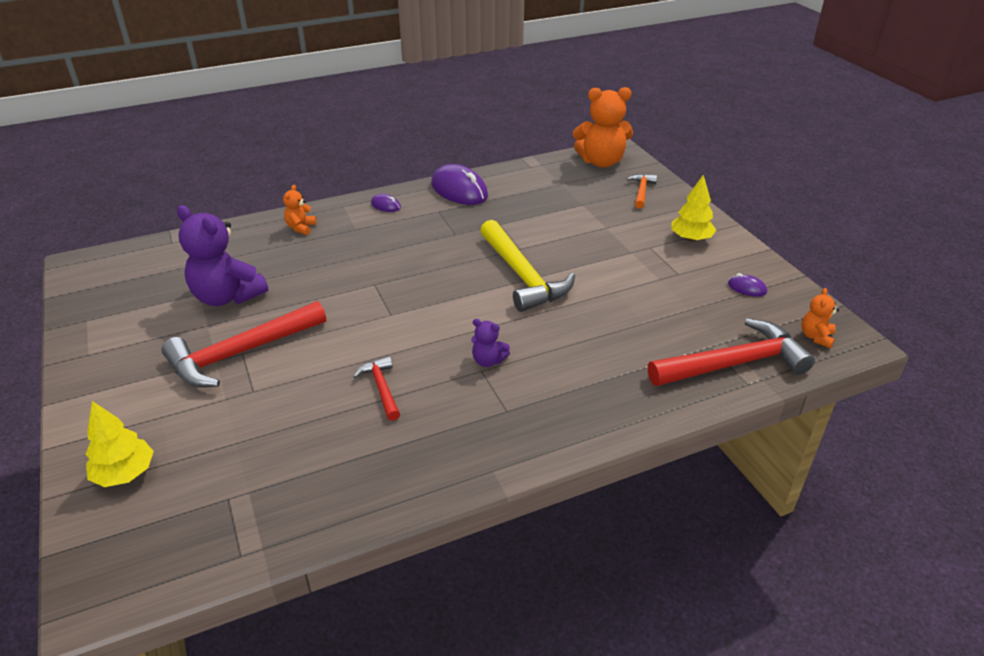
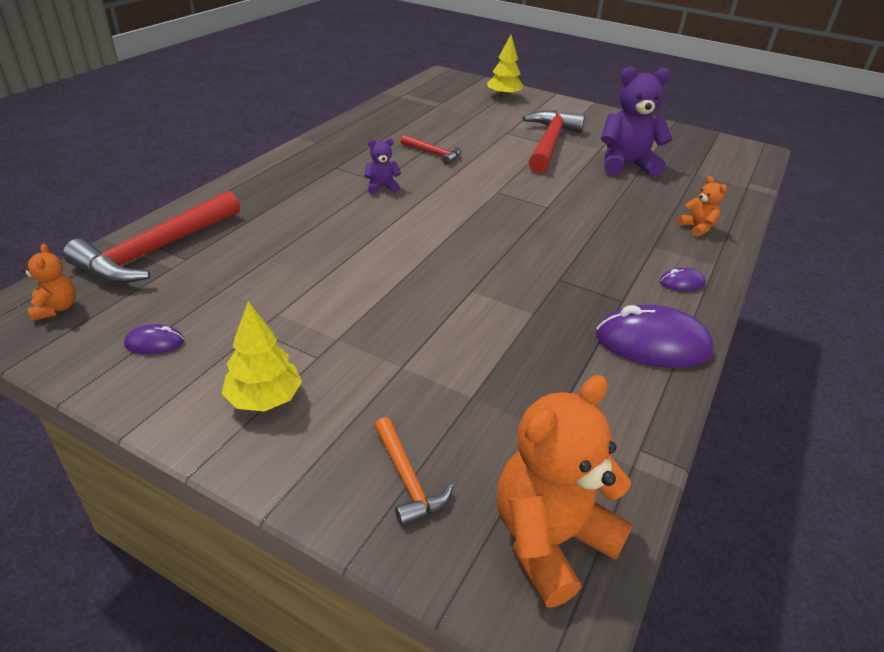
camera: 140 degrees right, 0 degrees up
yellow hammer [480,220,575,312] -> none

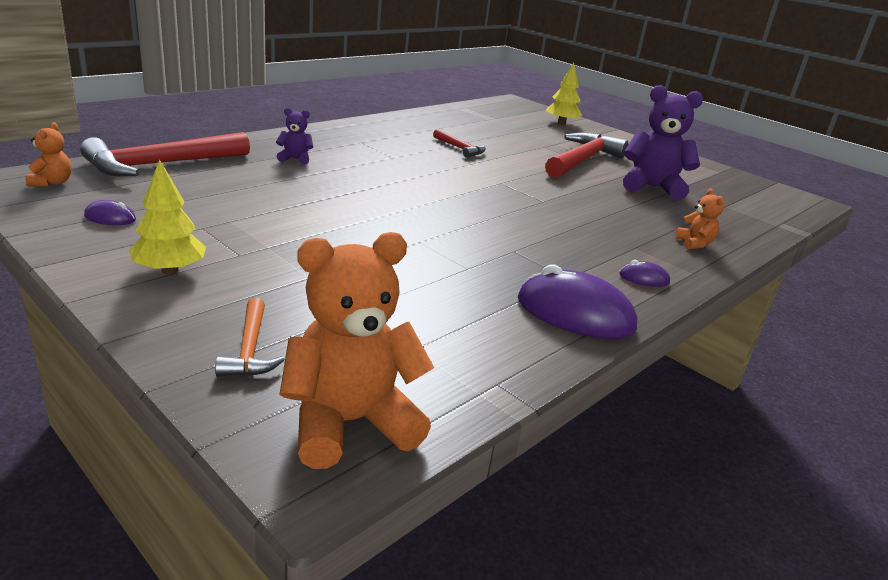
camera: 15 degrees right, 10 degrees down
purple teddy bear [364,138,401,195] -> purple teddy bear moved to [276,108,313,164]

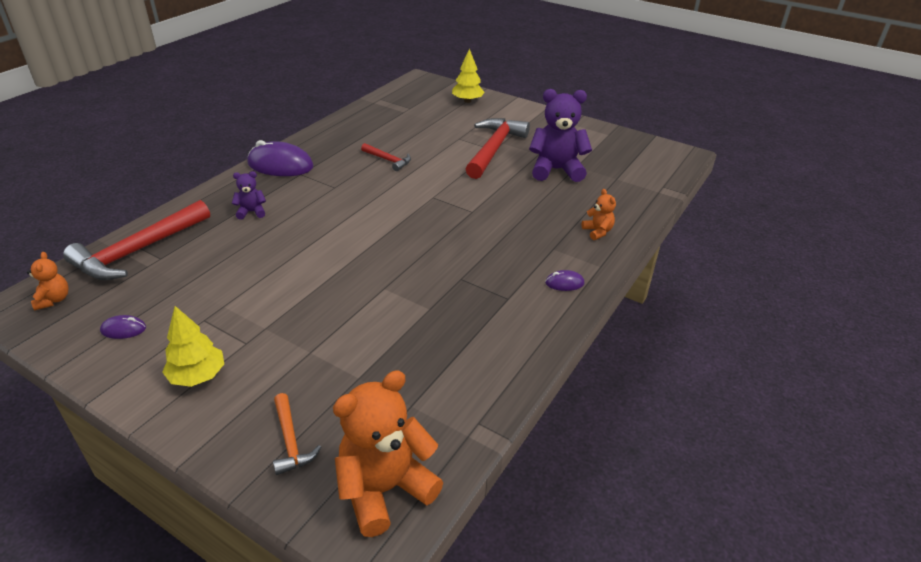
camera: 10 degrees left, 10 degrees up
purple mouse [518,264,637,339] -> purple mouse moved to [247,140,314,176]

